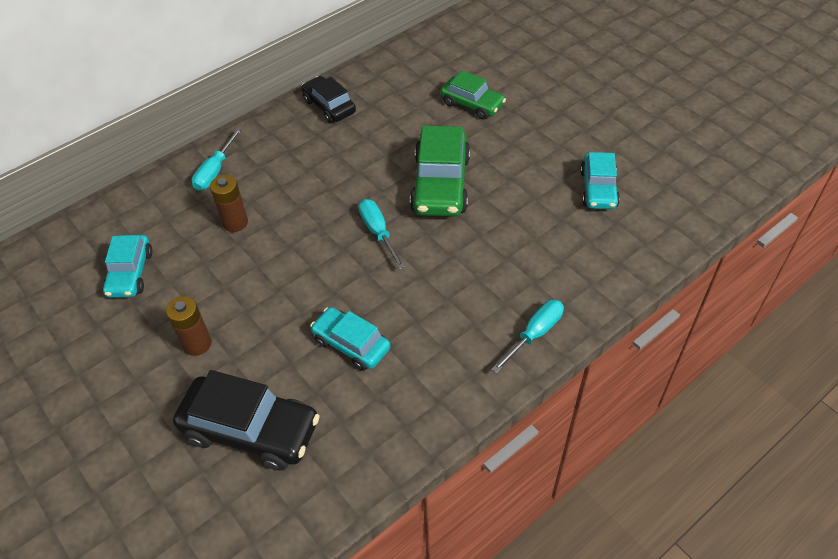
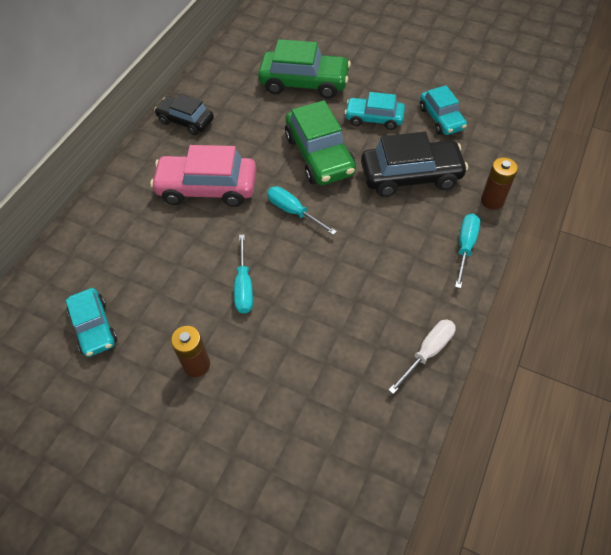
camera: 25 degrees left, 5 degrees up
black car [173,370,320,471] -> black car moved to [361,132,468,197]
turquoise screwdriver [192,128,242,191] -> turquoise screwdriver moved to [234,235,253,314]
brown battery [210,175,248,232] -> brown battery moved to [481,157,518,210]
turquoise car [310,307,391,371] -> turquoise car moved to [345,92,405,130]
green car [441,70,506,120] -> green car [258,39,351,99], size x1.60
none -> pink car [150,145,257,207]
none -> white screwdriver [388,319,456,394]

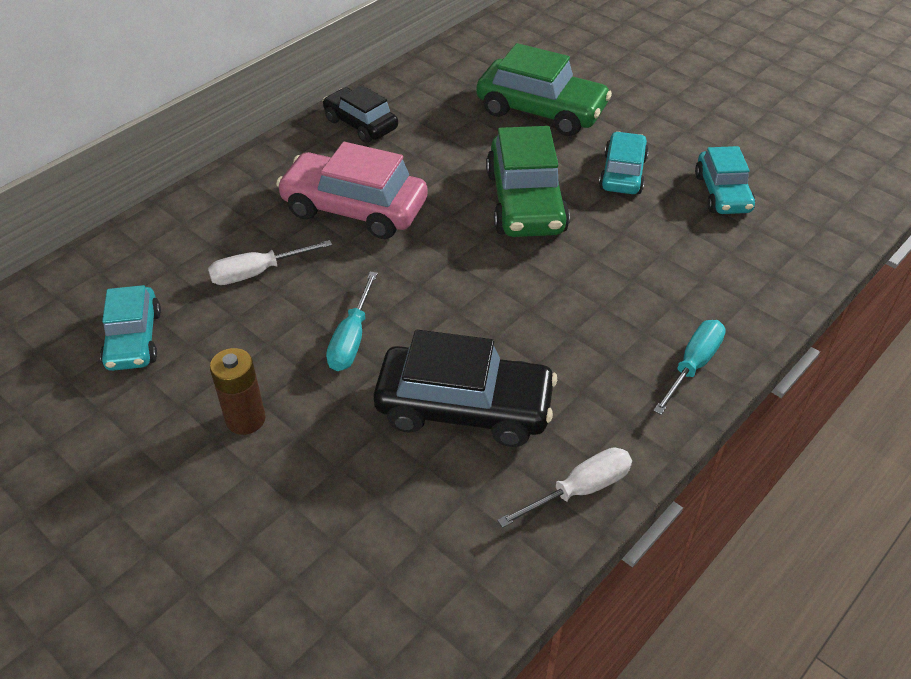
camera: 15 degrees right, 10 degrees down
turquoise screwdriver [267,186,337,235] -> none
turquoise car [345,92,405,130] -> turquoise car turned 75 degrees clockwise [599,131,649,194]
black car [361,132,468,197] -> black car moved to [373,330,557,447]
brown battery [481,157,518,210] -> none
none -> white screwdriver [208,240,332,285]

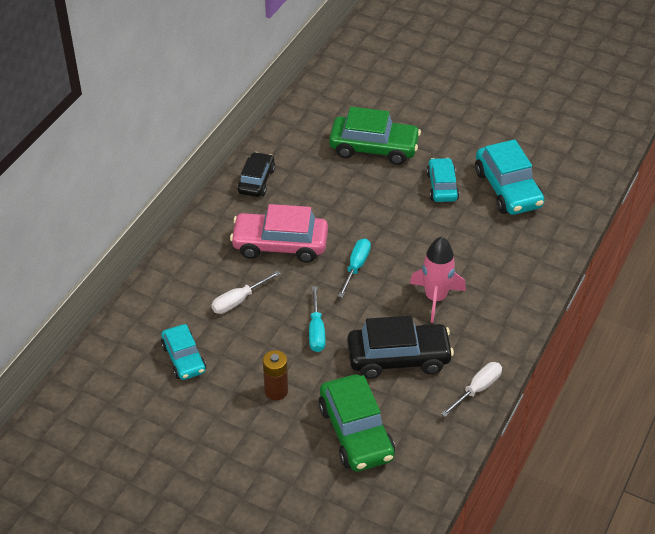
camera: 15 degrees left, 0 degrees up
black car [323,85,398,143] -> black car turned 75 degrees clockwise [237,152,275,197]
green car [486,126,570,237] -> green car moved to [319,374,395,471]
turquoise screwdriver [653,320,726,415] -> turquoise screwdriver moved to [338,238,371,298]
turquoise car [695,146,755,214] -> turquoise car [475,139,544,215], size x1.60
none -> pink rocket [410,236,466,323]

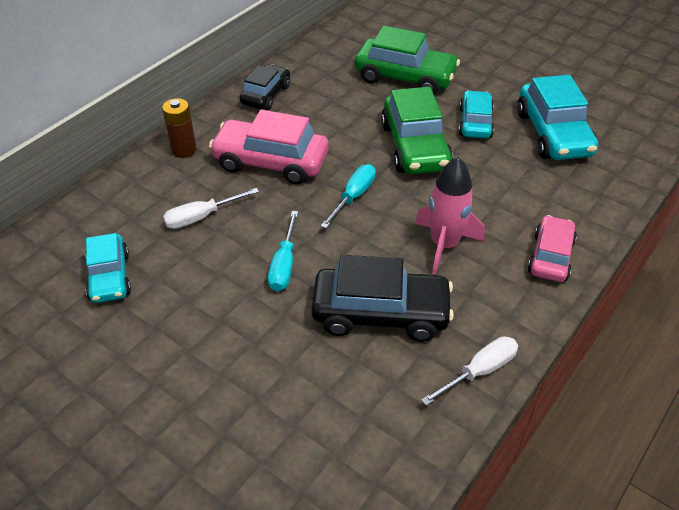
camera: 10 degrees right, 0 degrees up
brown battery [263,350,288,400] -> brown battery moved to [162,98,197,158]
green car [319,374,395,471] -> green car moved to [381,87,453,174]
none -> pink car [528,215,577,282]

